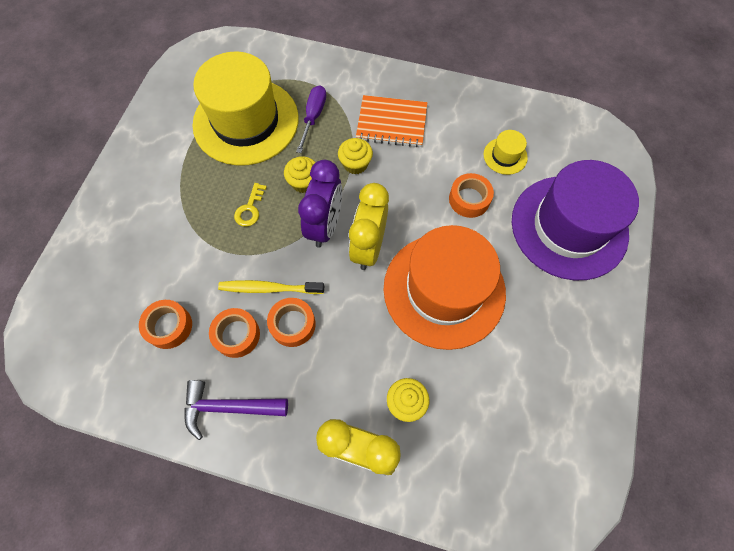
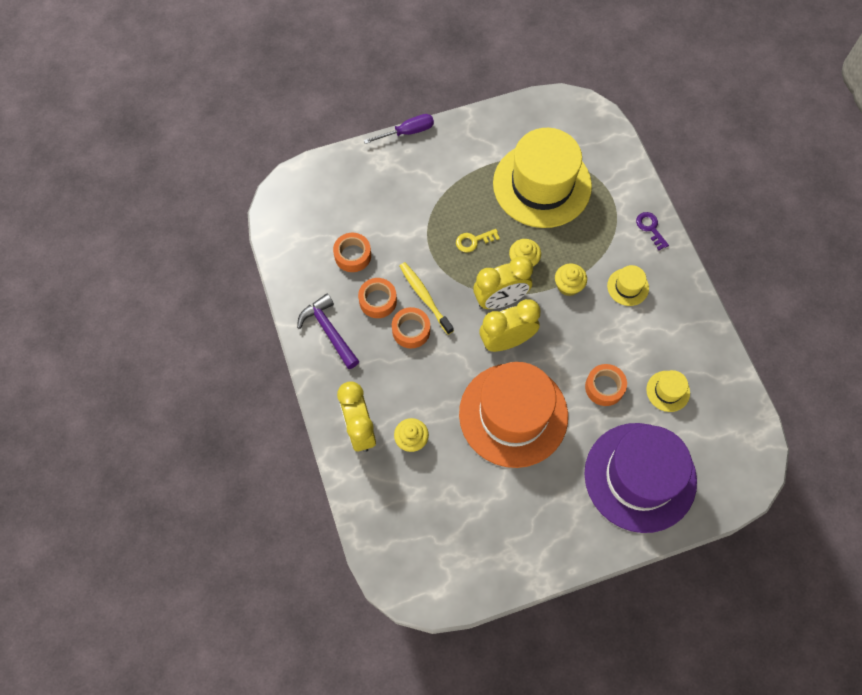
camera: 55 degrees right, 0 degrees up
purple screwdriver [296,85,326,153] -> purple screwdriver moved to [364,114,434,144]
purple clock [298,160,342,247] -> yellow clock [473,256,533,309]
orange notebook [356,95,427,147] -> yellow hat [607,265,649,306]
none -> purple key [636,212,669,250]

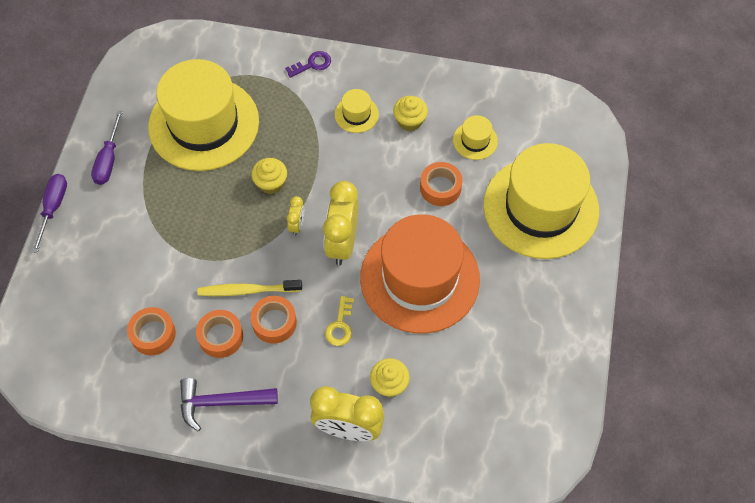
camera: 60 degrees left, 5 degrees down
yellow key [456,229,500,252] -> yellow key moved to [325,296,354,346]
yellow clock [473,256,533,309] -> yellow clock [287,196,304,236], size x0.48
yellow cupcake [555,264,587,296] -> yellow cupcake moved to [393,96,428,131]
purple hat [584,423,697,533] -> yellow hat [483,143,599,259]
purple key [636,212,669,250] -> purple key turned 150 degrees clockwise [285,51,331,78]
none -> purple screwdriver [91,111,123,185]

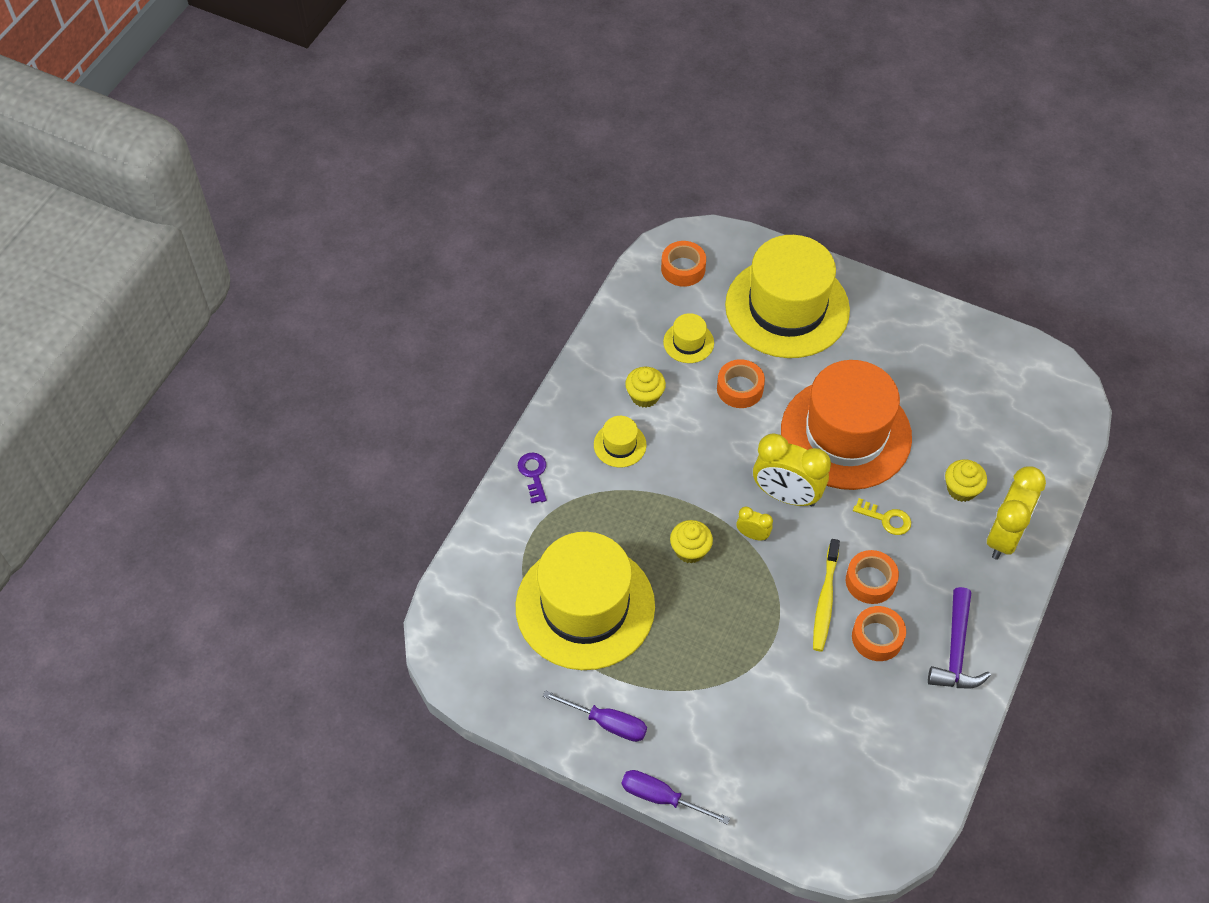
camera: 75 degrees left, 5 degrees down
orange tape [127,307,176,355] -> orange tape moved to [661,241,706,287]

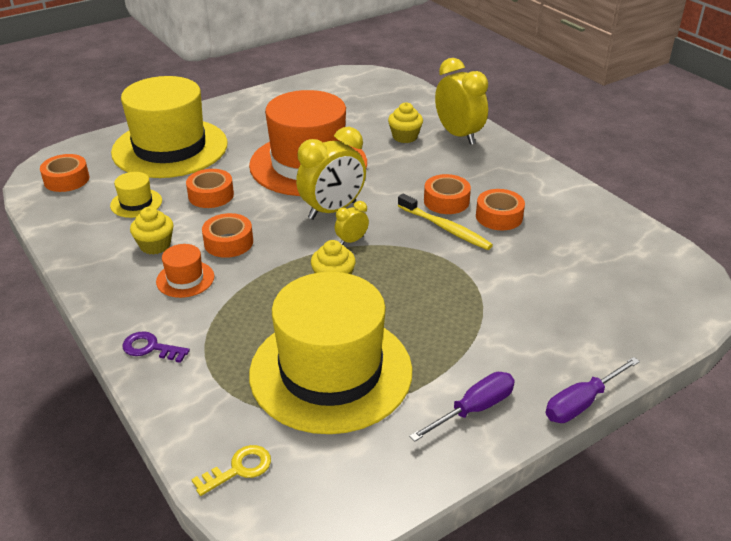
camera: 60 degrees left, 20 degrees down
yellow hat [594,416,646,467] -> orange hat [156,244,214,298]
yellow key [853,498,911,535] -> yellow key moved to [191,445,271,496]
purple hammer [928,587,991,688] -> none
none -> orange tape [202,213,253,258]

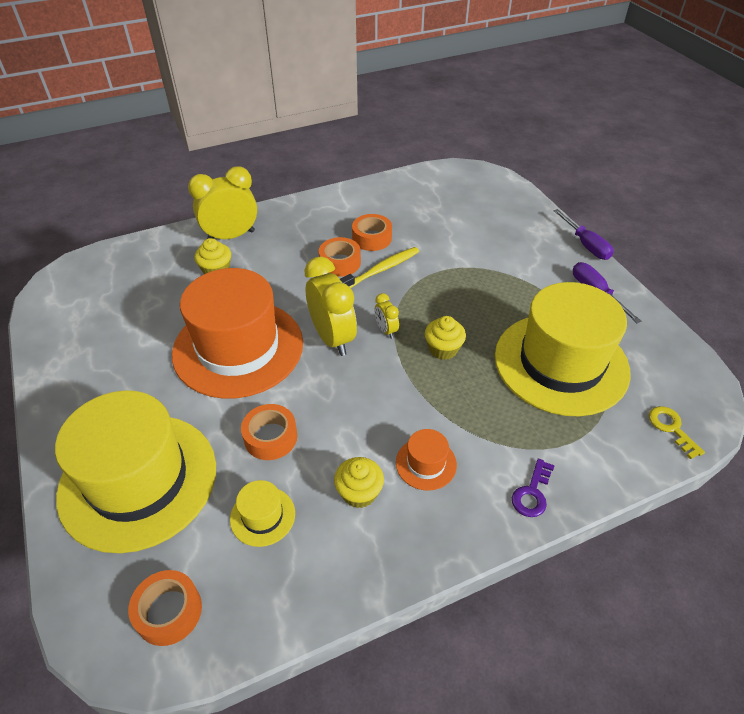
camera: 80 degrees left, 10 degrees up
orange tape [202,213,253,258] -> none

